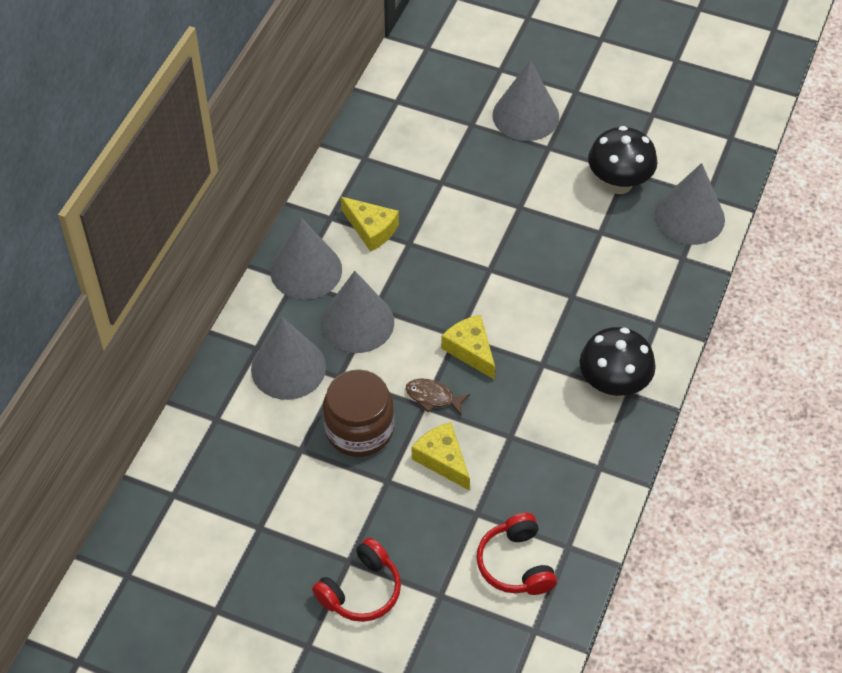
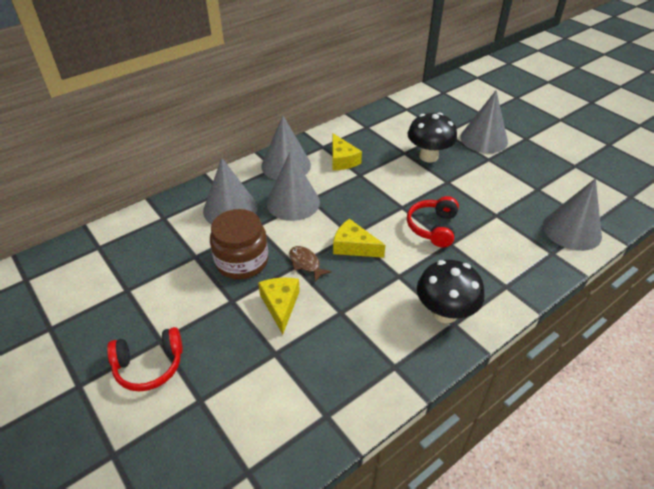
camera: 30 degrees right, 10 degrees down
yellow cheese [441,315,495,380] -> yellow cheese turned 60 degrees counterclockwise [333,219,385,258]
red headphones [476,513,557,595] -> red headphones moved to [407,196,459,247]
black mushroom [588,126,657,194] -> black mushroom moved to [408,112,457,162]

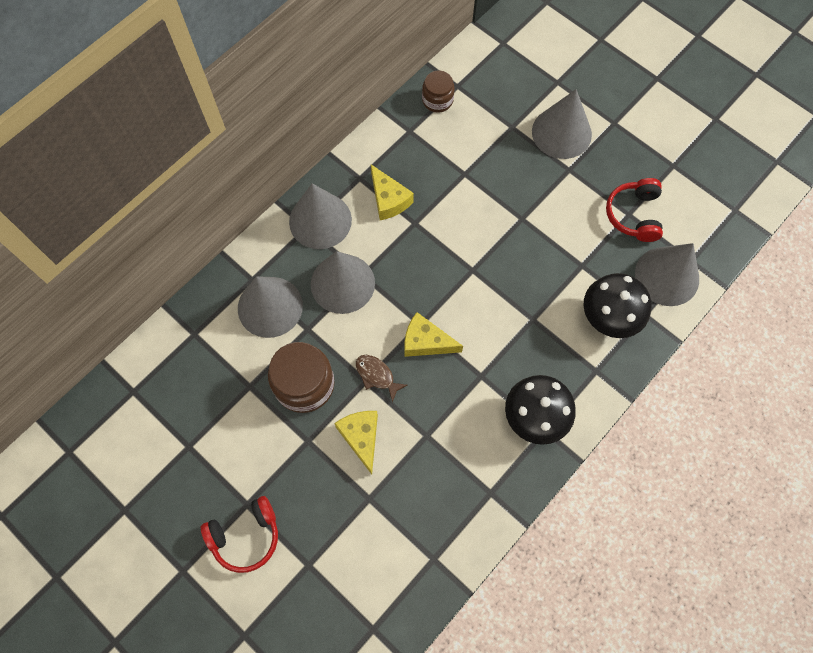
camera: 10 degrees left, 25 degrees up
red headphones [407,196,459,247] -> red headphones moved to [606,178,663,242]
black mushroom [408,112,457,162] -> black mushroom moved to [583,273,652,338]
none -> brown jar [422,70,455,113]

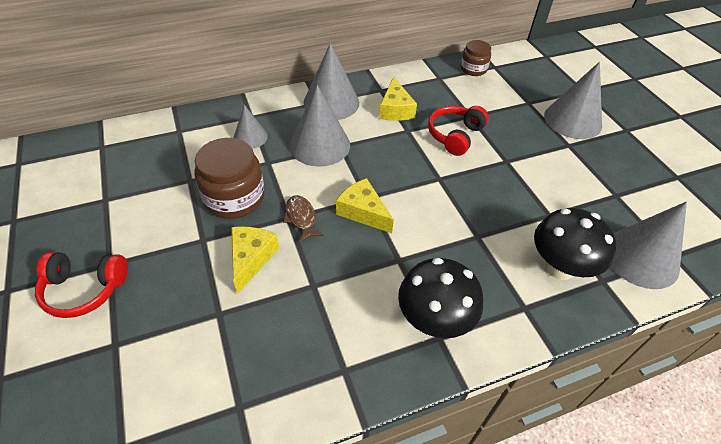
camera: 25 degrees right, 20 degrees down
grey cone [238,276,303,338] -> grey cone [233,105,268,149], size x0.57
red headphones [606,178,663,242] -> red headphones moved to [428,106,489,156]

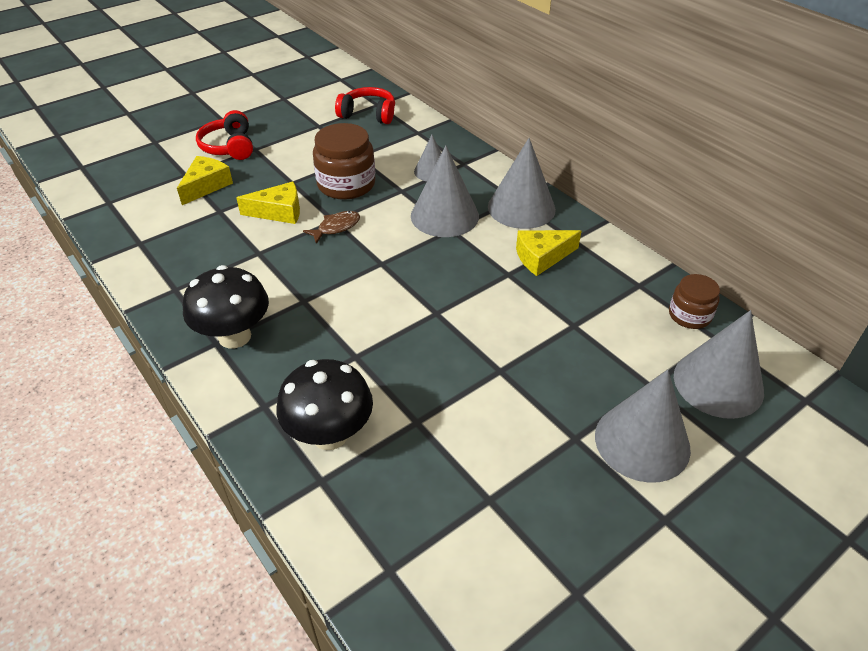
camera: 75 degrees right, 5 degrees down
yellow cheese [336,178,394,233] -> yellow cheese moved to [177,156,233,205]
red headphones [428,106,489,156] -> red headphones moved to [335,87,395,124]
grey cone [610,202,687,289] -> grey cone moved to [674,310,764,419]

